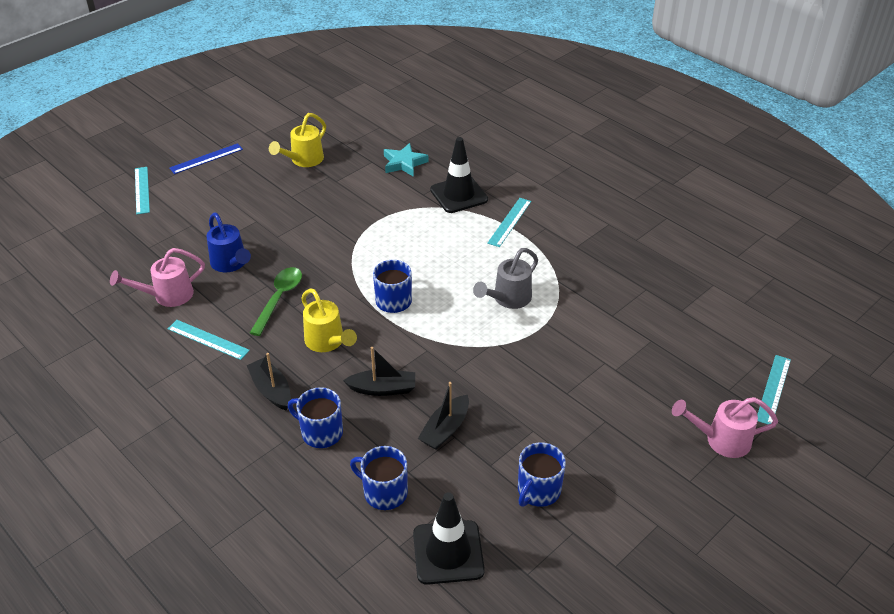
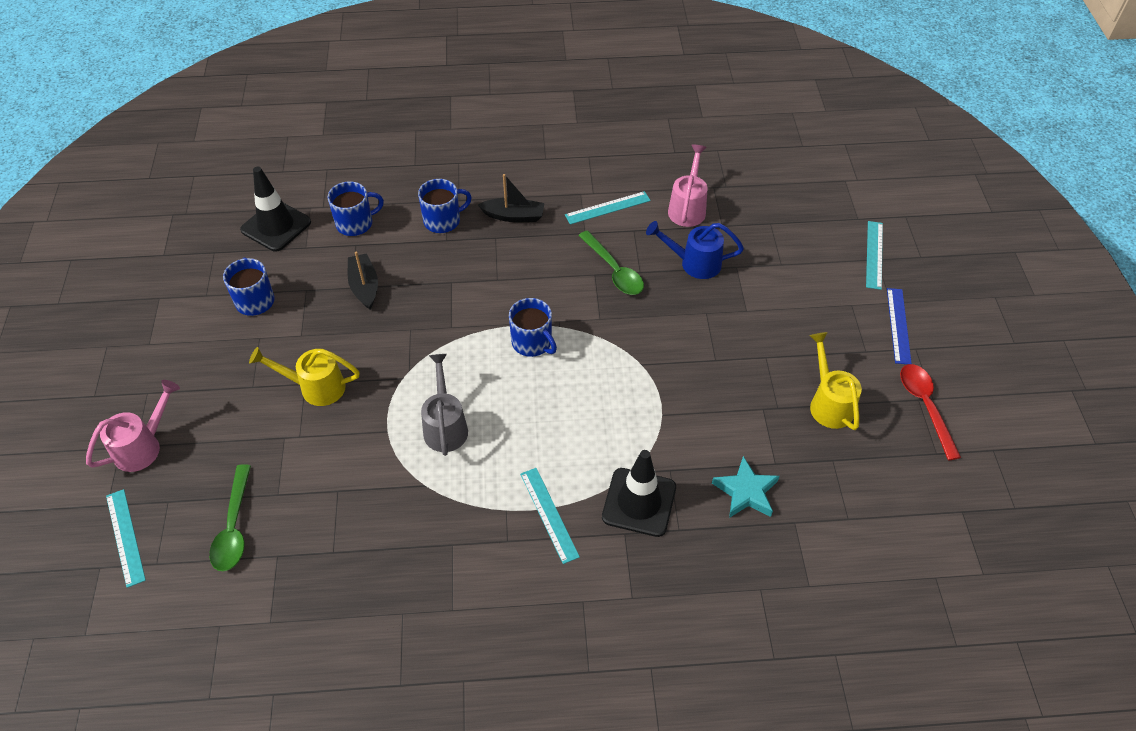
camera: 130 degrees right, 10 degrees up
turquoise ruler [135,167,150,215] -> turquoise ruler turned 75 degrees clockwise [866,221,883,290]
yellow watering can [301,288,357,352] -> yellow watering can moved to [249,347,360,406]
black boat [343,347,415,396] -> none
none -> green spoon [209,464,251,571]
none -> red spoon [900,364,961,460]

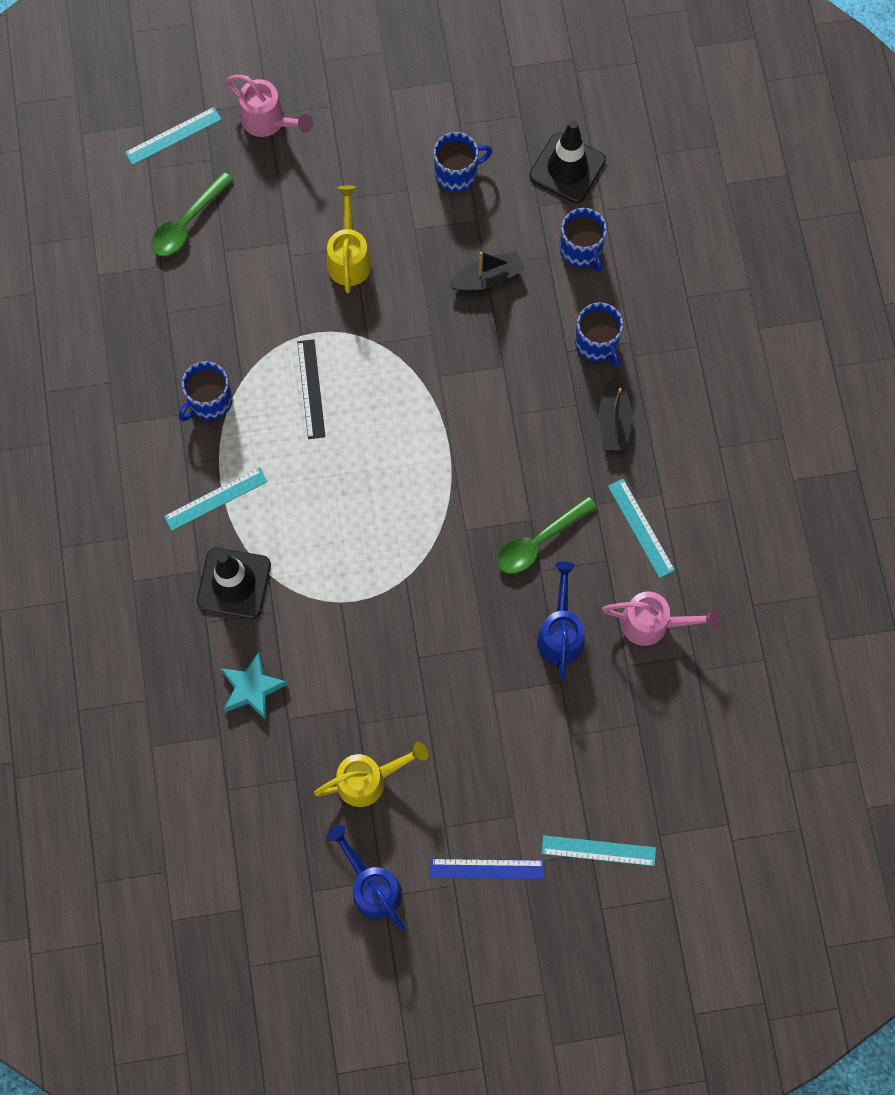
camera: 85 degrees right, 20 degrees up
green spoon [209,464,251,571] -> green spoon turned 45 degrees counterclockwise [151,172,234,256]
grey watering can [421,354,468,456] -> black ruler [297,339,325,439]
blue mug [509,298,557,357] -> blue mug moved to [179,361,233,421]
red spoon [900,364,961,460] -> blue watering can [327,825,405,931]

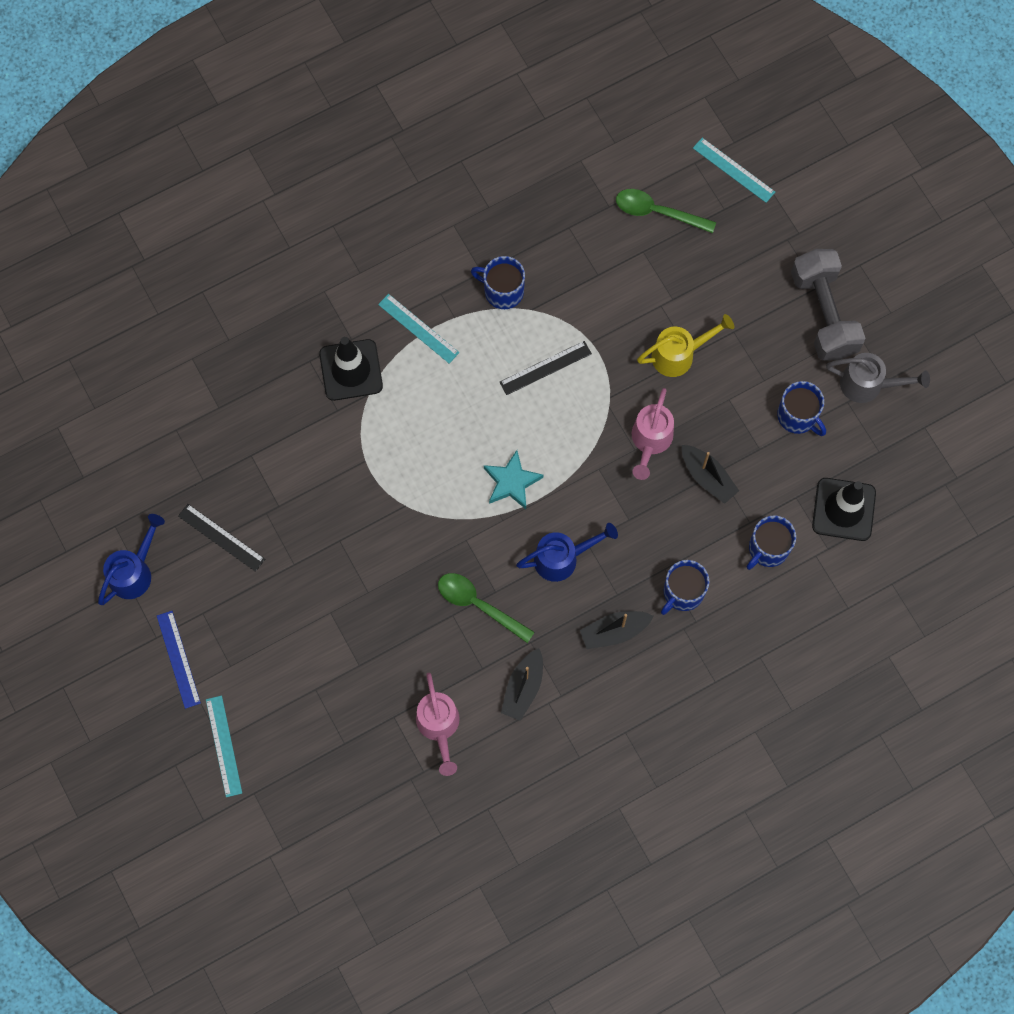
camera: 70 degrees right, 0 degrees up
turquoise star [220,652,288,720] -> turquoise star moved to [484,450,543,509]
pink watering can [226,75,313,137] -> pink watering can moved to [632,388,674,480]
yellow watering can [314,742,428,807] -> black ruler [178,504,265,572]
blue watering can [537,562,585,679] -> blue watering can moved to [516,523,618,582]
turquoise ruler [608,479,675,578] -> black boat [501,648,543,721]
none -> grey dumbbell [791,249,865,361]
none -> grey watering can [826,353,930,403]

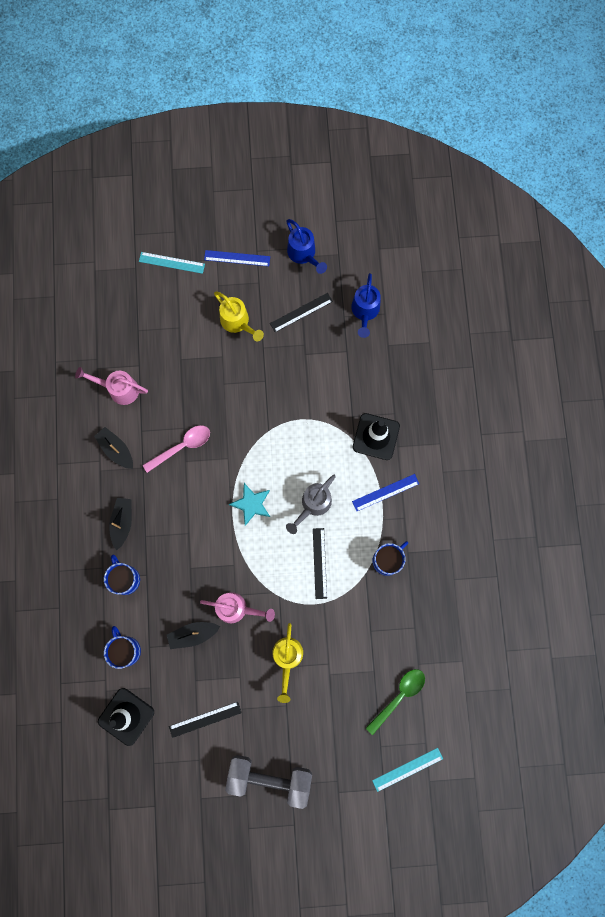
camera: 115 degrees right, 5 degrees up
turquoise ruler [378,294,460,363] -> blue ruler [352,474,419,511]
green spoon [438,573,535,643] -> pink spoon [143,425,210,473]
blue watering can [516,523,618,582] -> blue watering can moved to [351,273,381,338]
pink watering can [632,388,674,480] -> pink watering can turned 150 degrees clockwise [200,592,275,623]
blue mug [777,381,826,436] -> black ruler [169,702,241,738]
grey watering can [826,353,930,403] -> grey watering can moved to [286,475,336,534]
none -> yellow watering can [214,291,264,341]

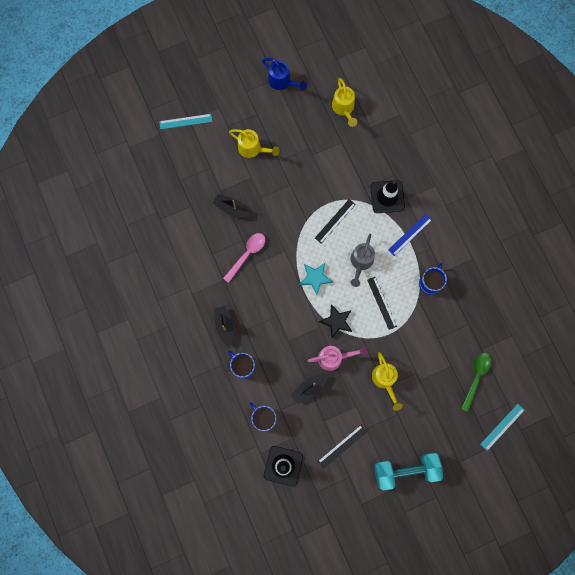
camera: 20 degrees left, 0 degrees up
pink watering can [75,367,148,405] -> none
black boat [94,427,133,469] -> black boat moved to [213,194,251,218]
blue ruler [204,250,270,266] -> none
grey dumbbell [225,755,312,809] -> turquoise dumbbell [374,453,443,491]
black ruler [270,293,333,332] -> black ruler moved to [315,199,356,244]
blue watering can [351,273,381,338] -> yellow watering can [332,78,357,127]
none -> black star [319,304,352,338]

